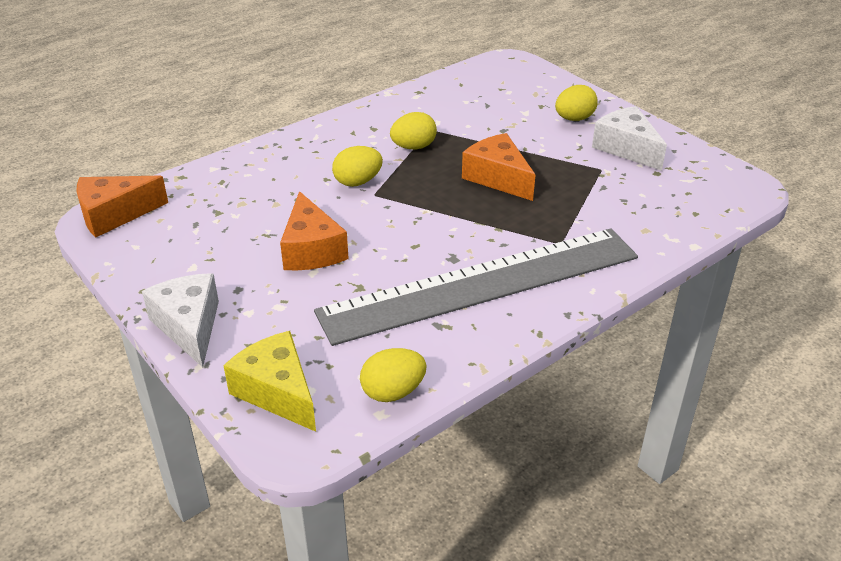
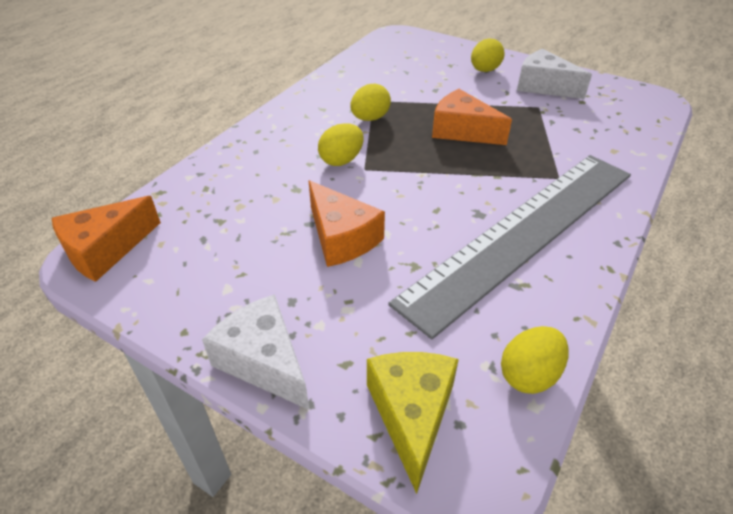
camera: 20 degrees left, 5 degrees up
yellow cheese [223,331,316,432] -> yellow cheese turned 60 degrees clockwise [367,352,459,494]

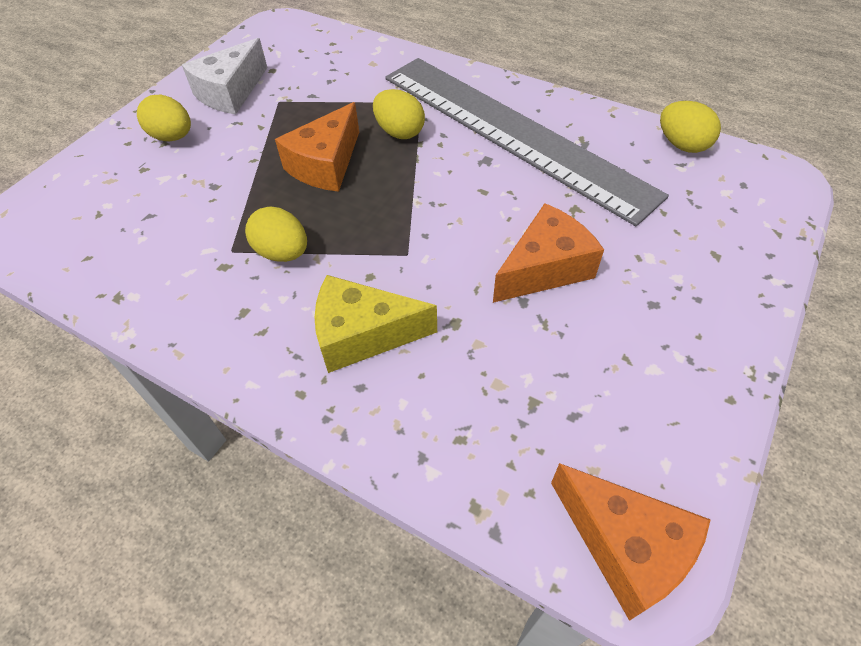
camera: 90 degrees left, 10 degrees up
white cheese [202,294,309,410] -> none
yellow egg [318,123,364,166] -> yellow egg moved to [373,89,425,139]
yellow cheese [367,352,459,494] -> yellow cheese moved to [314,275,437,373]

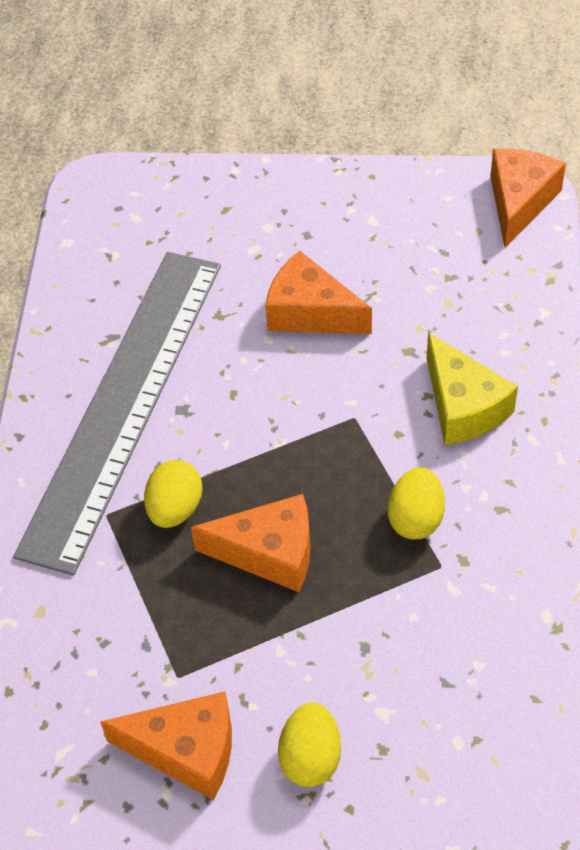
camera: 115 degrees left, 0 degrees up
white cheese [182,38,268,114] -> orange cheese [100,691,232,800]
yellow egg [660,101,721,153] -> none

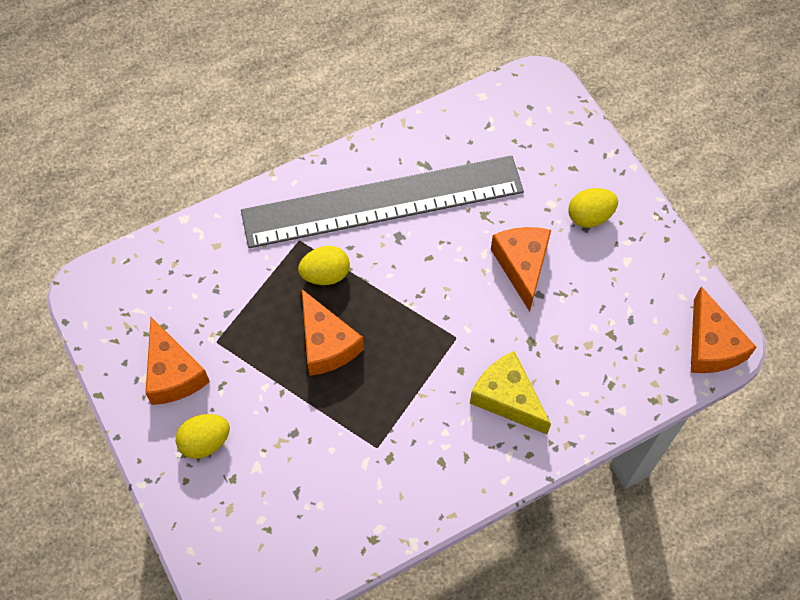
camera: 55 degrees right, 10 degrees up
yellow egg [388,467,445,539] -> yellow egg moved to [568,188,618,228]
yellow cheese [427,333,518,445] -> yellow cheese turned 105 degrees clockwise [470,351,551,434]
orange cheese [490,148,566,248] -> orange cheese turned 90 degrees clockwise [691,286,757,373]

